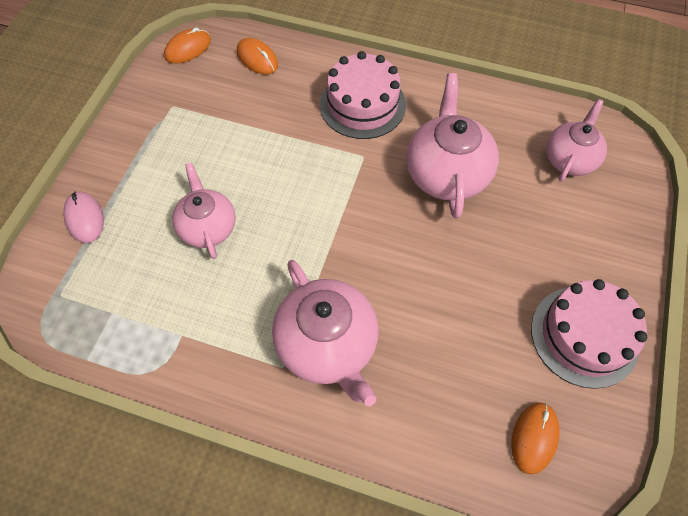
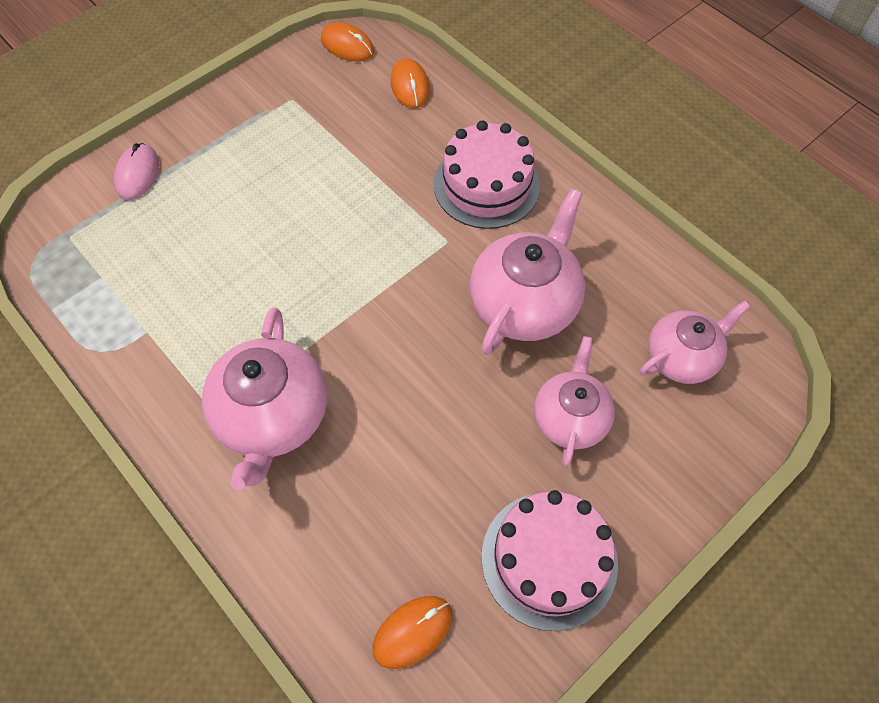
camera: 30 degrees right, 0 degrees up
orange mouse [164,27,211,64] -> orange mouse turned 45 degrees clockwise [321,22,374,62]
pink teapot [172,163,236,259] -> pink teapot moved to [534,336,615,467]

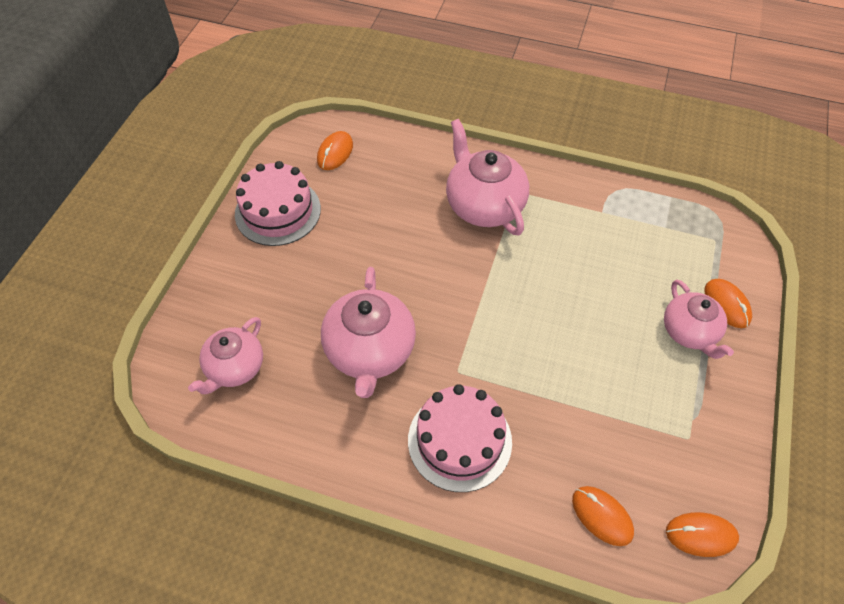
camera: 150 degrees right, 5 degrees down
pink mouse [114,143,159,200] -> orange mouse [704,279,752,328]
pink teapot [534,336,615,467] -> pink teapot moved to [664,280,734,359]

